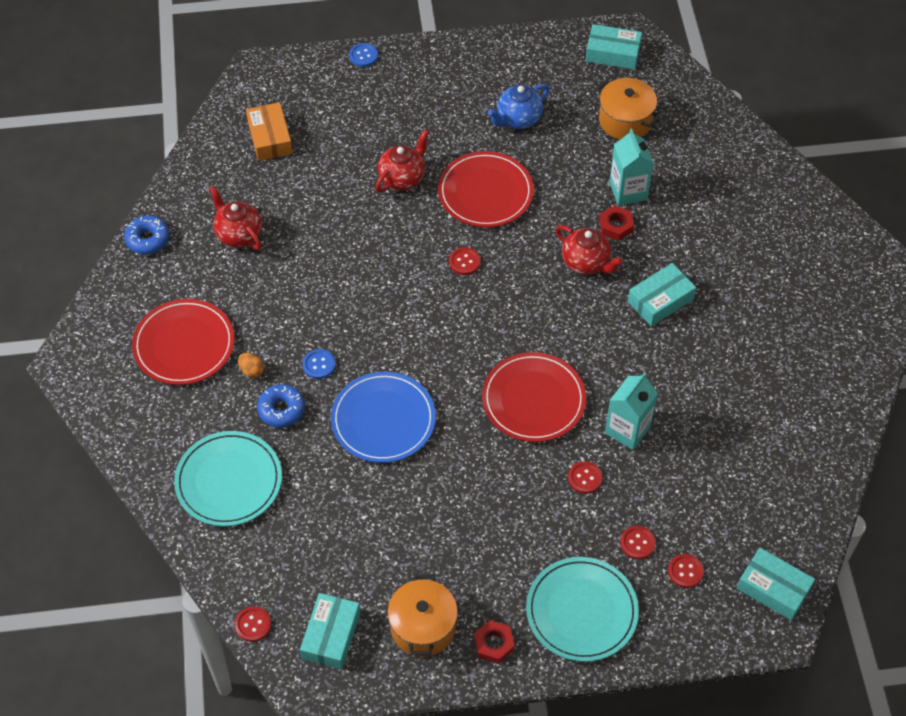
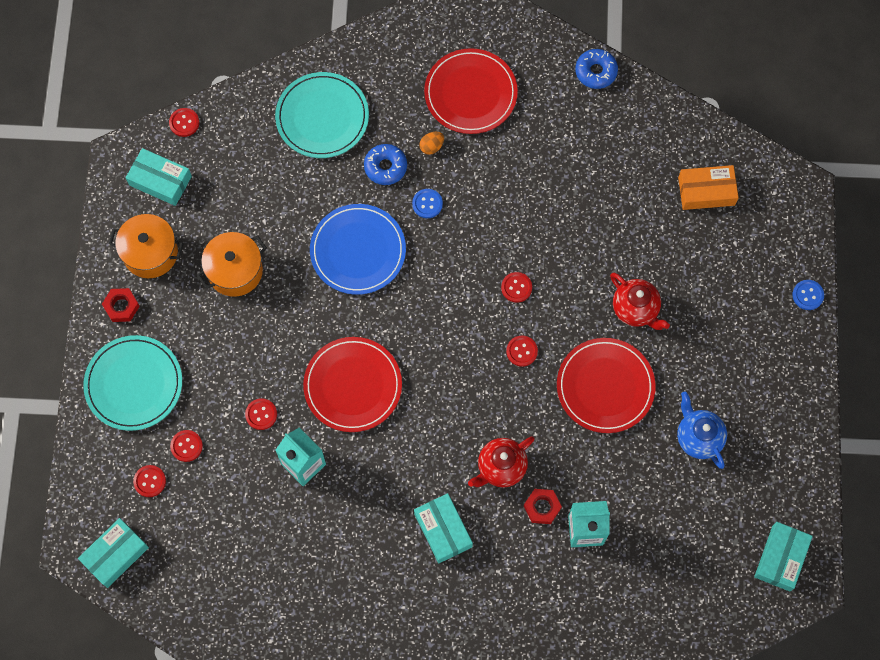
camera: 100 degrees right, 15 degrees up
red teapot [209,185,262,250] -> none
orange pot [596,78,660,140] -> orange pot moved to [197,232,267,297]
none -> red button [501,272,532,303]

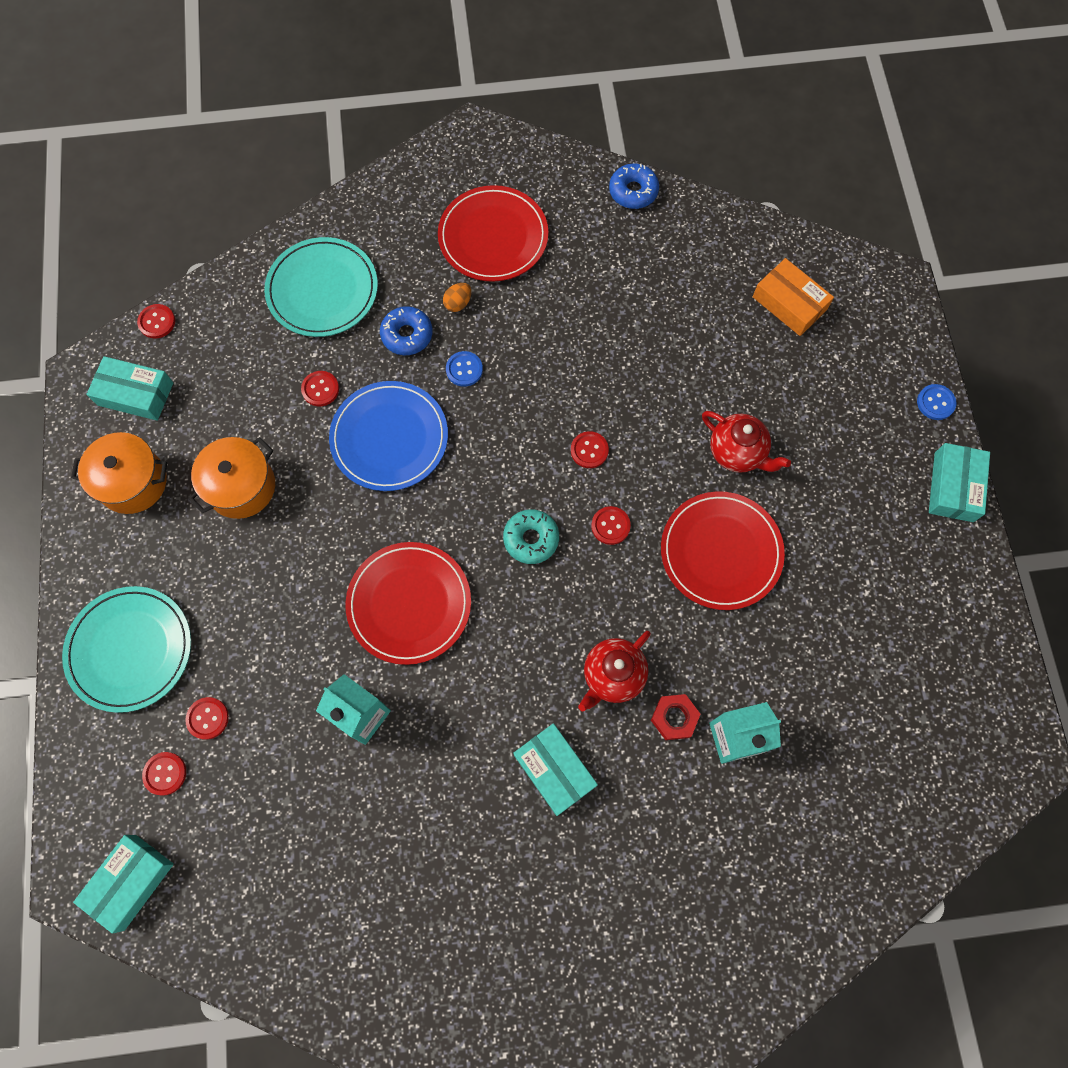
camera: 10 degrees left, 0 degrees up
red nut [102,288,140,322] -> none
red button [245,398,277,430] -> red button moved to [301,371,339,406]
blue teapot [677,392,727,469] -> none
orange box [678,165,739,210] -> orange box turned 60 degrees clockwise [753,258,834,336]
turquoise box [754,522,813,592] -> turquoise box moved to [929,443,990,522]
none -> turquoise donut [503,509,559,564]

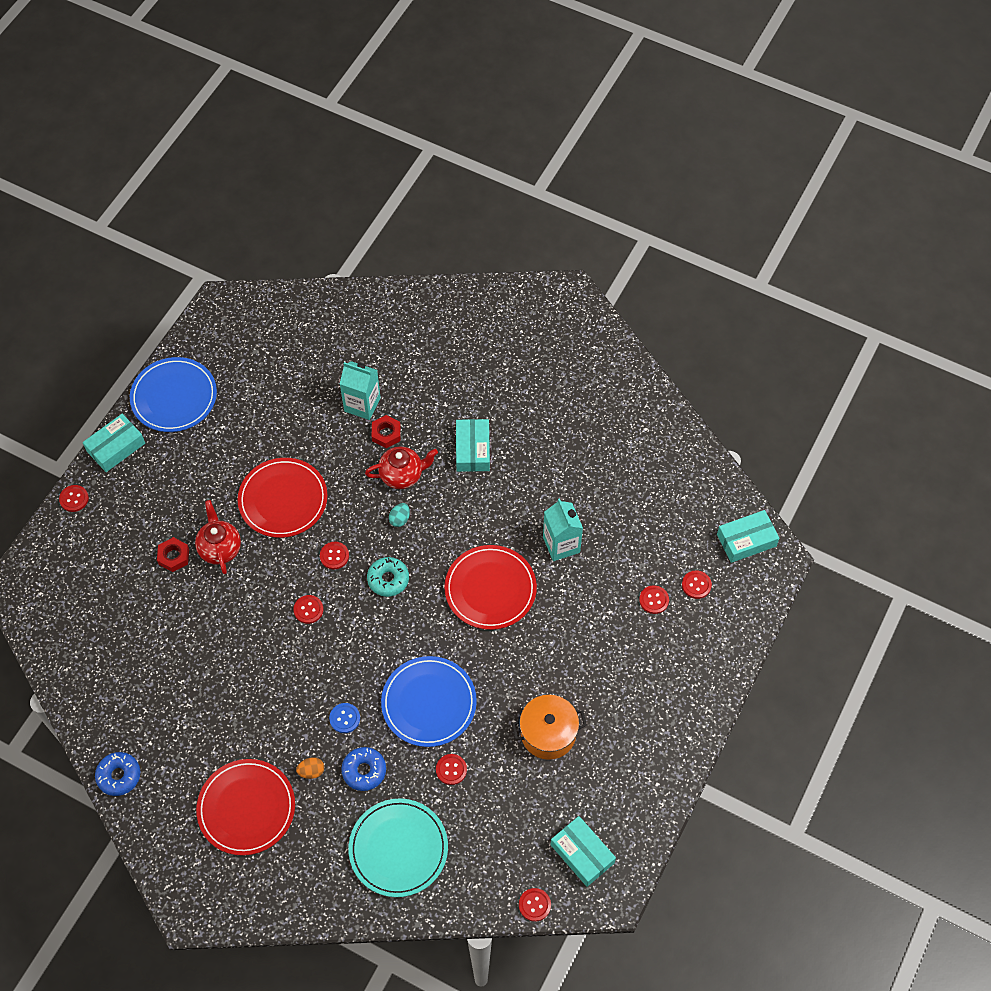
camera: 145 degrees left, 10 degrees down
turquoise plate [62,586,191,713] -> none
orange pot [71,432,167,514] -> none
orange box [753,258,834,336] -> none
blue button [917,384,956,420] -> red button [59,485,89,512]
none -> blue plate [130,357,217,432]
none -> red nut [157,537,189,572]
none -> turquoise egg [389,503,410,527]

